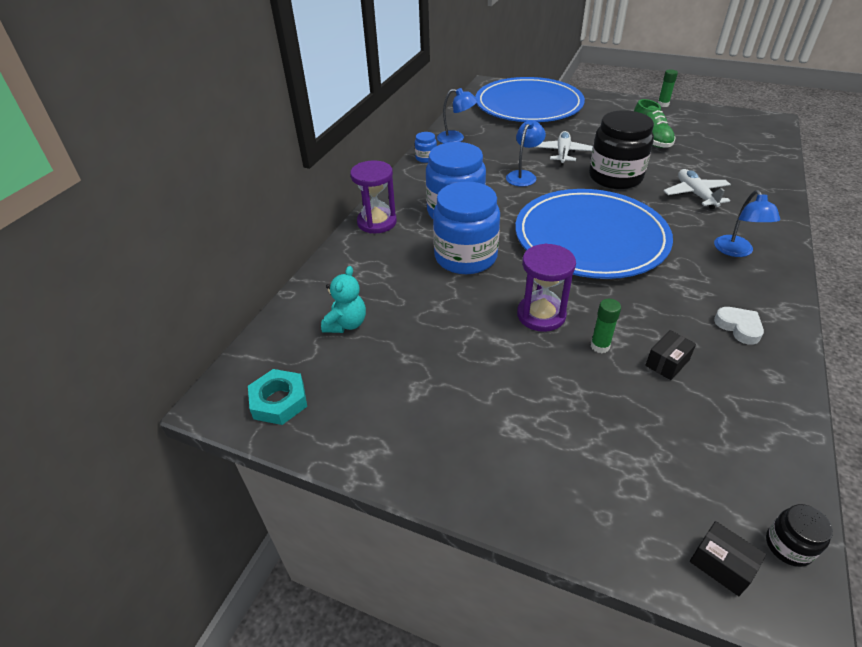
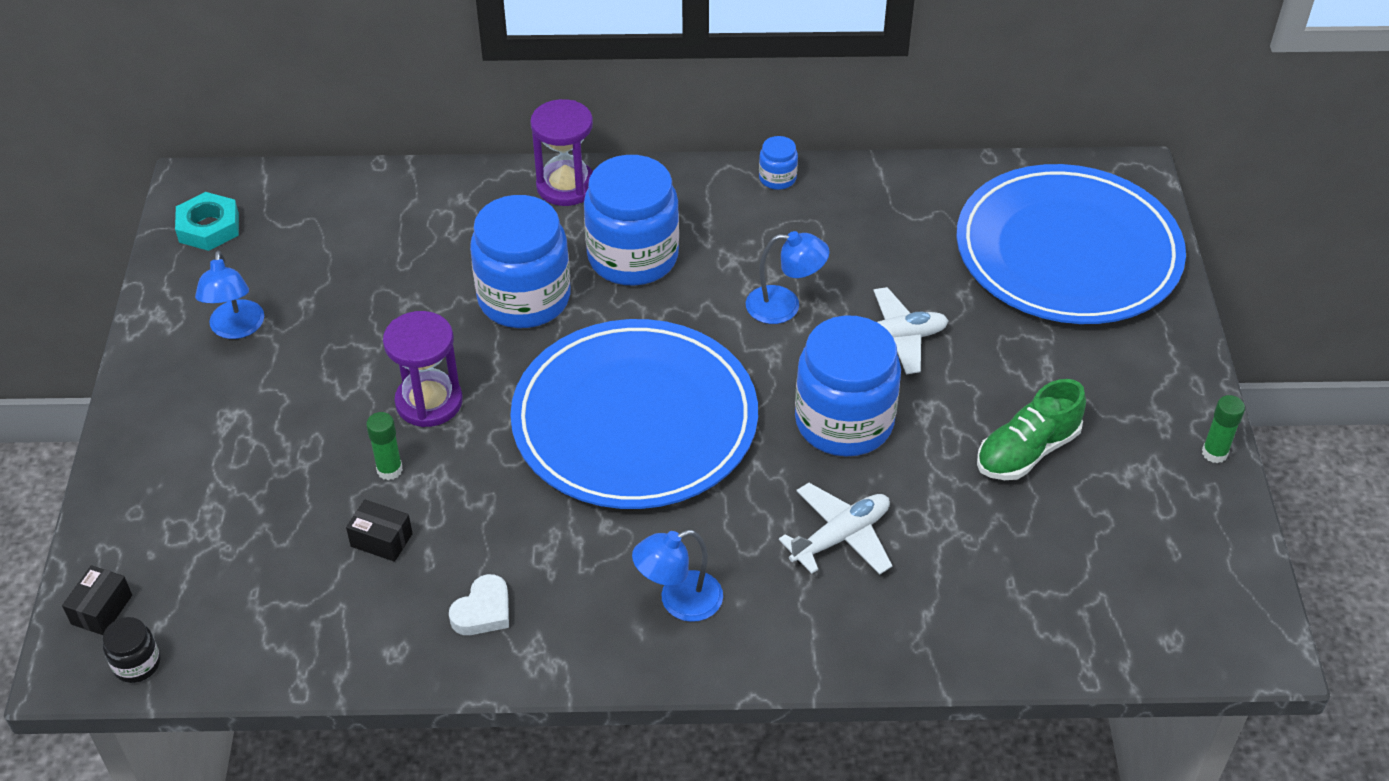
camera: 65 degrees right, 5 degrees up
turquoise teddy bear [321,266,366,333] -> none
blue lamp [437,88,478,143] -> blue lamp moved to [195,251,264,339]
black jar [589,110,654,189] -> blue jar [795,315,901,456]

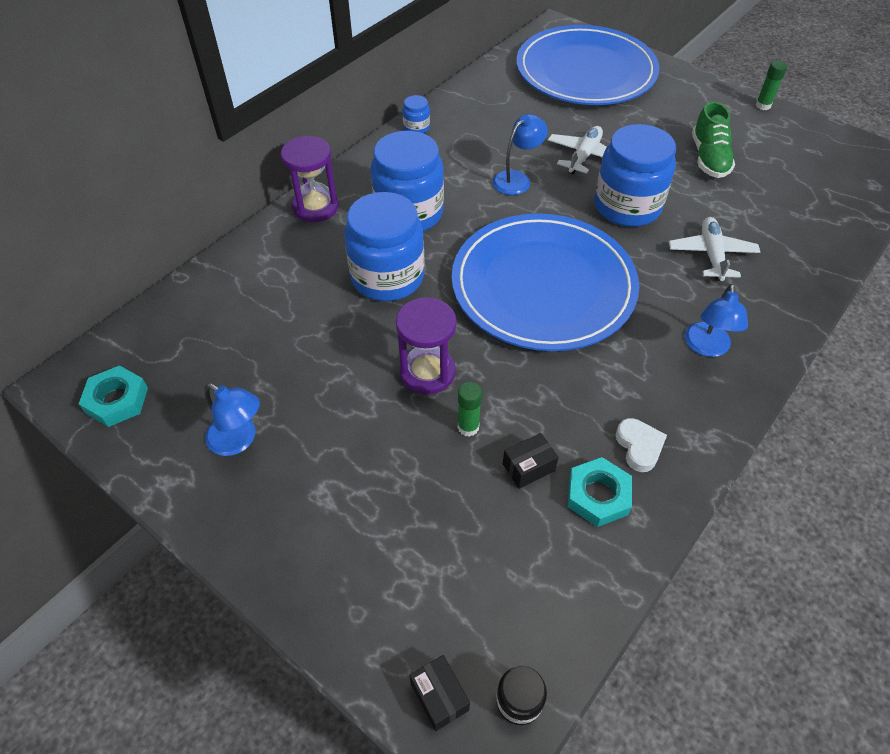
camera: 50 degrees left, 5 degrees up
none -> turquoise nut [568,457,632,527]

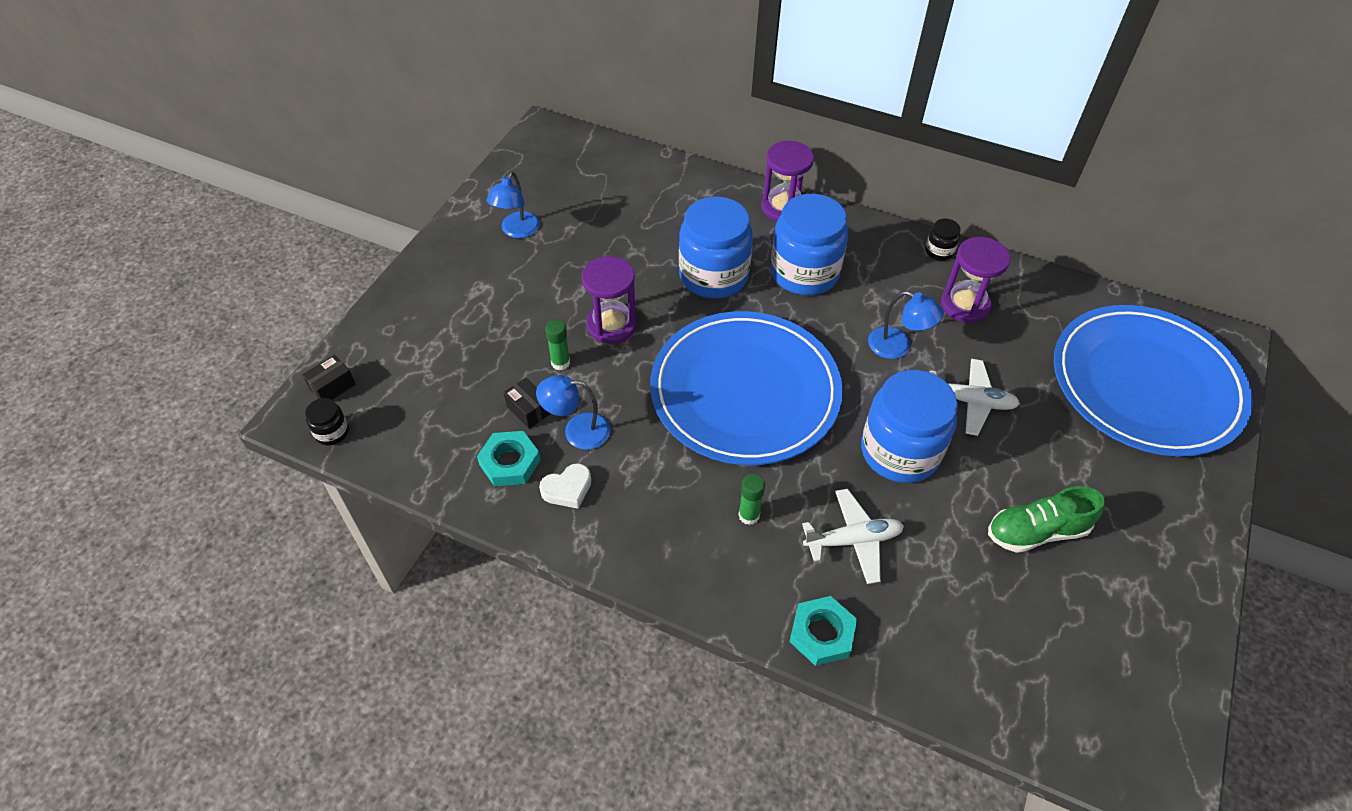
camera: 75 degrees right, 0 degrees up
turquoise nut [79,365,148,427] -> turquoise nut moved to [789,596,857,666]
blue jar [403,95,430,134] -> black jar [925,219,960,261]
blue lamp [685,284,748,357] -> blue lamp moved to [536,375,611,450]
green glue stick [756,61,787,110] -> green glue stick moved to [738,474,765,525]
none -> purple hourglass [941,237,1011,323]

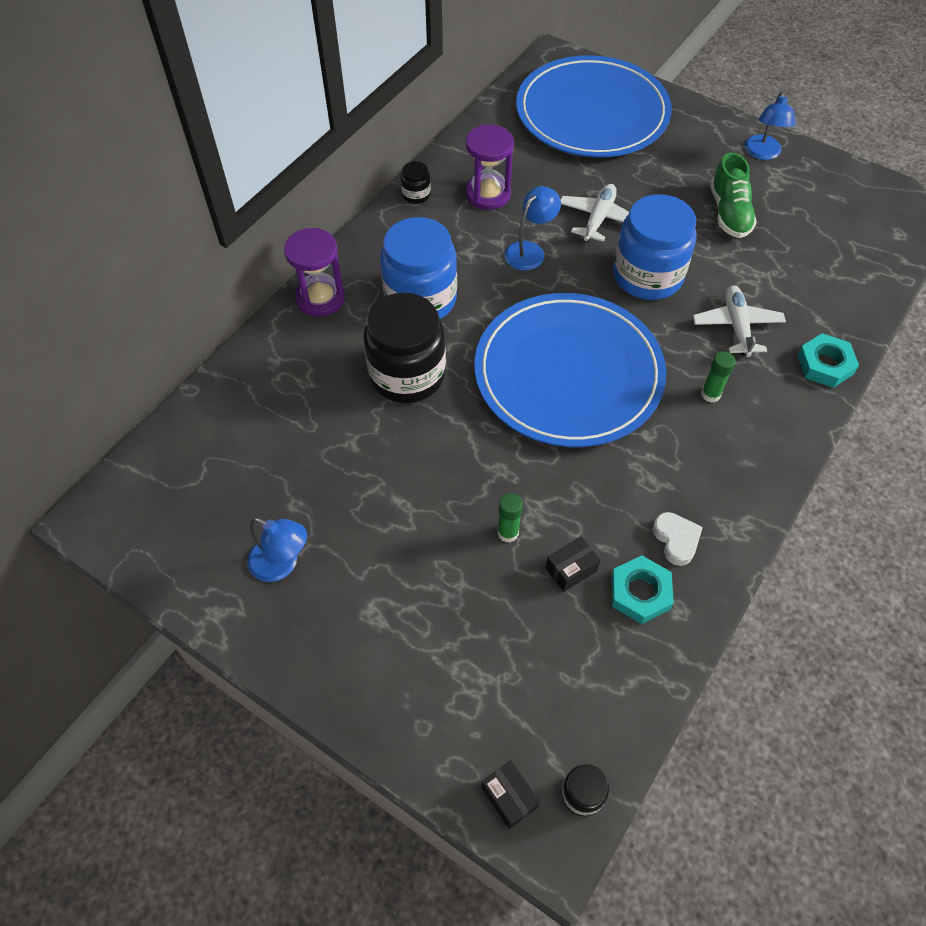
camera: 80 degrees left, 5 degrees up
blue lamp [536,375,611,450] -> blue lamp moved to [744,91,796,160]
purple hourglass [582,256,637,344] -> none
blue jar [679,197,753,299] -> black jar [363,293,446,403]

